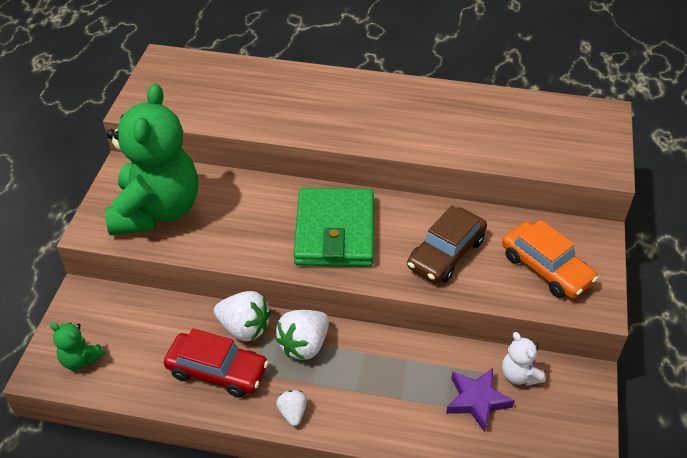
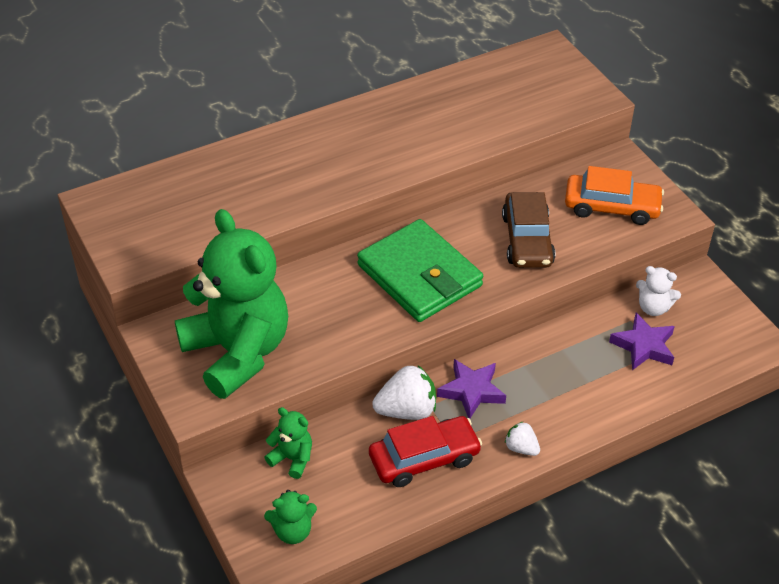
camera: 40 degrees left, 0 degrees up
white strawberry [275,310,329,360] -> purple star [437,359,506,419]
none -> green teddy bear [264,407,312,479]

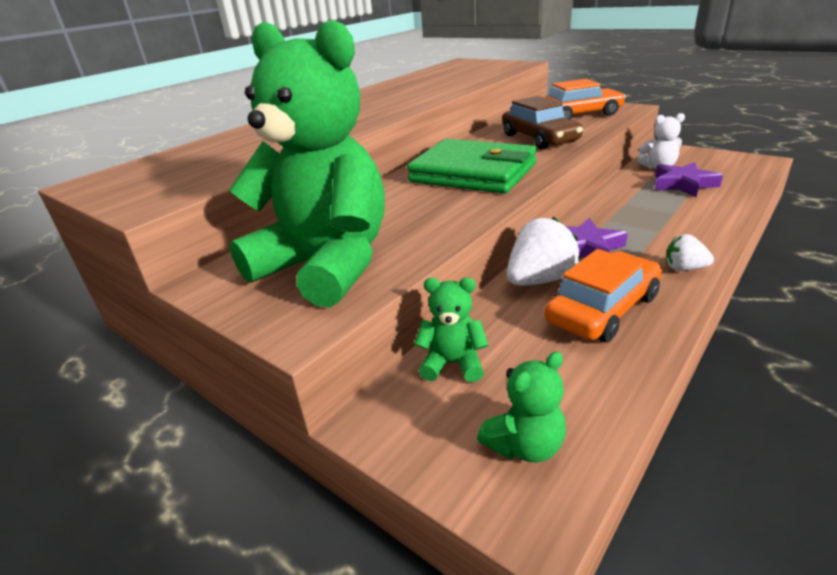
camera: 20 degrees left, 15 degrees down
red car [369,416,482,487] -> orange car [544,249,662,342]

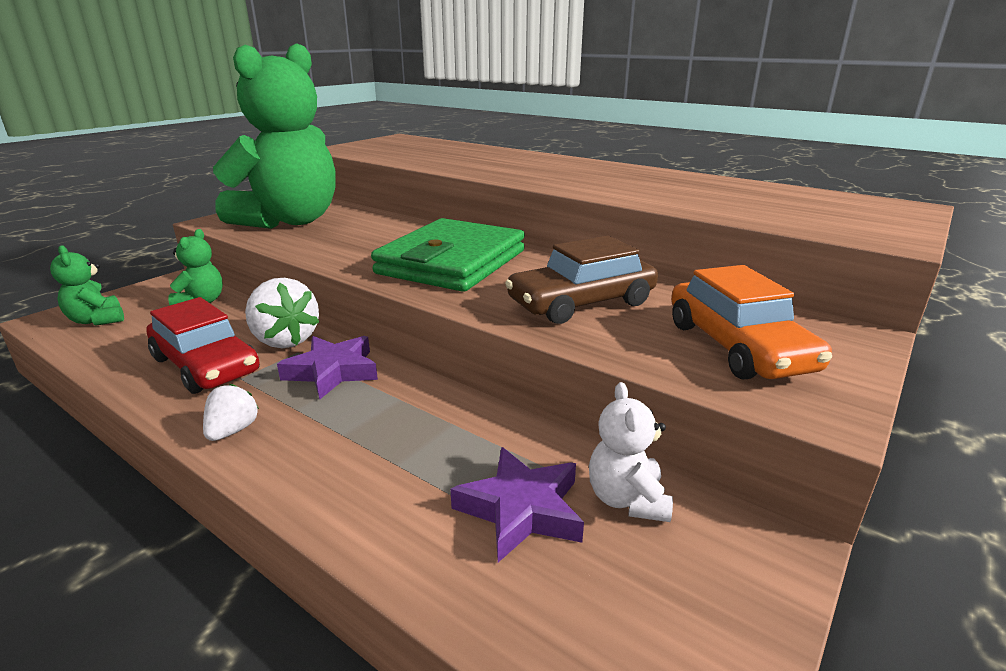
camera: 85 degrees right, 5 degrees down
orange car [544,249,662,342] -> red car [147,297,260,394]

